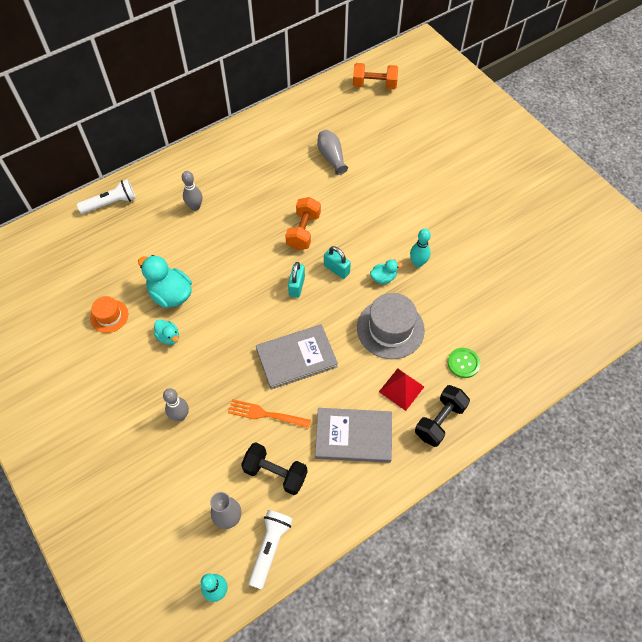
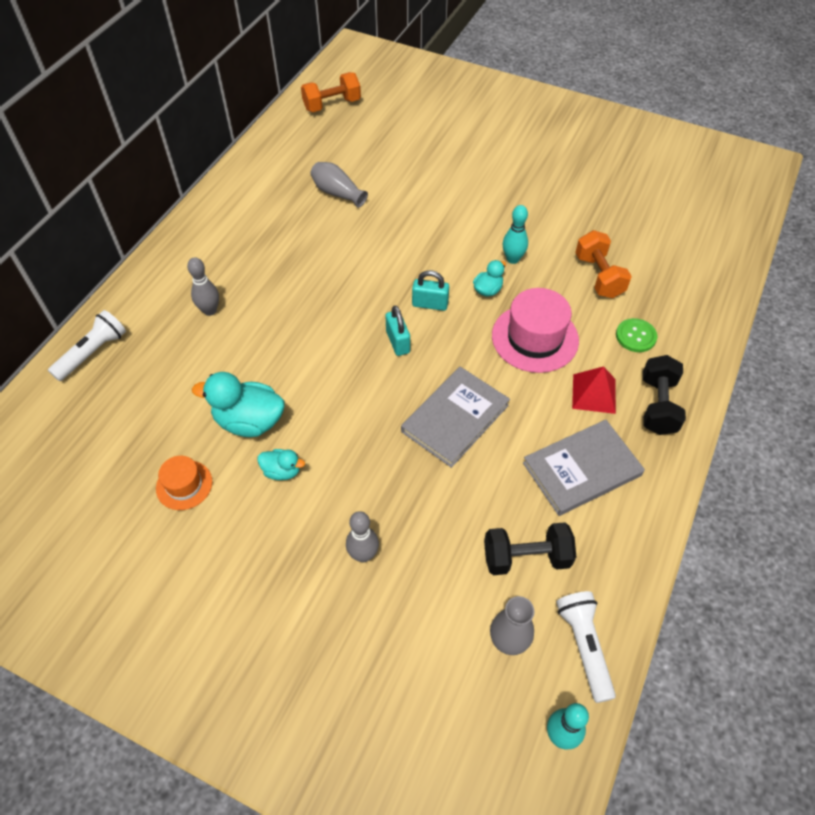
camera: 30 degrees left, 5 degrees down
orange fork [228,399,311,429] -> none
orange dumbbell [285,197,321,250] -> orange dumbbell moved to [575,230,632,298]
grey hat [357,293,425,359] -> pink hat [492,288,579,373]

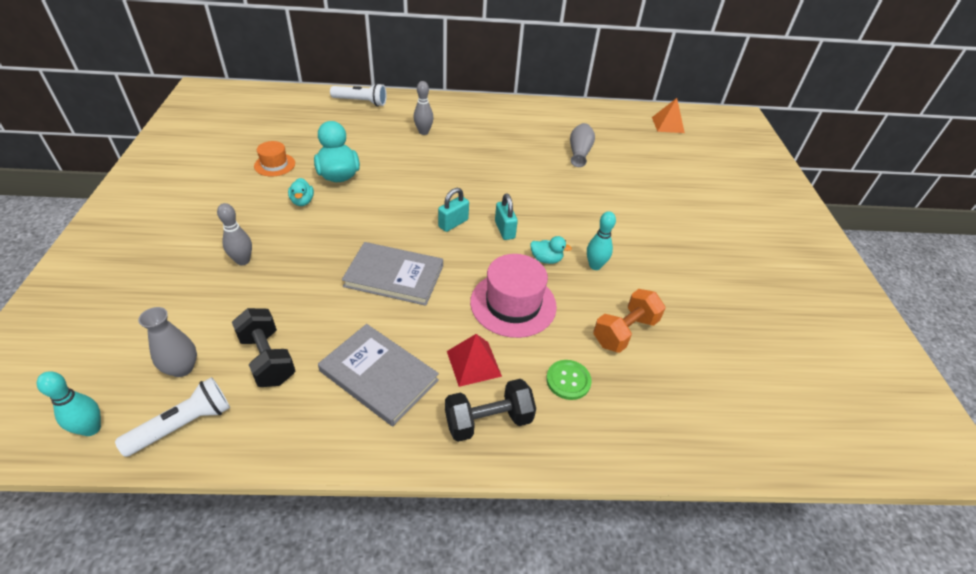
camera: 60 degrees right, 10 degrees down
orange dumbbell [301,72,361,112] -> orange pyramid [652,98,685,133]

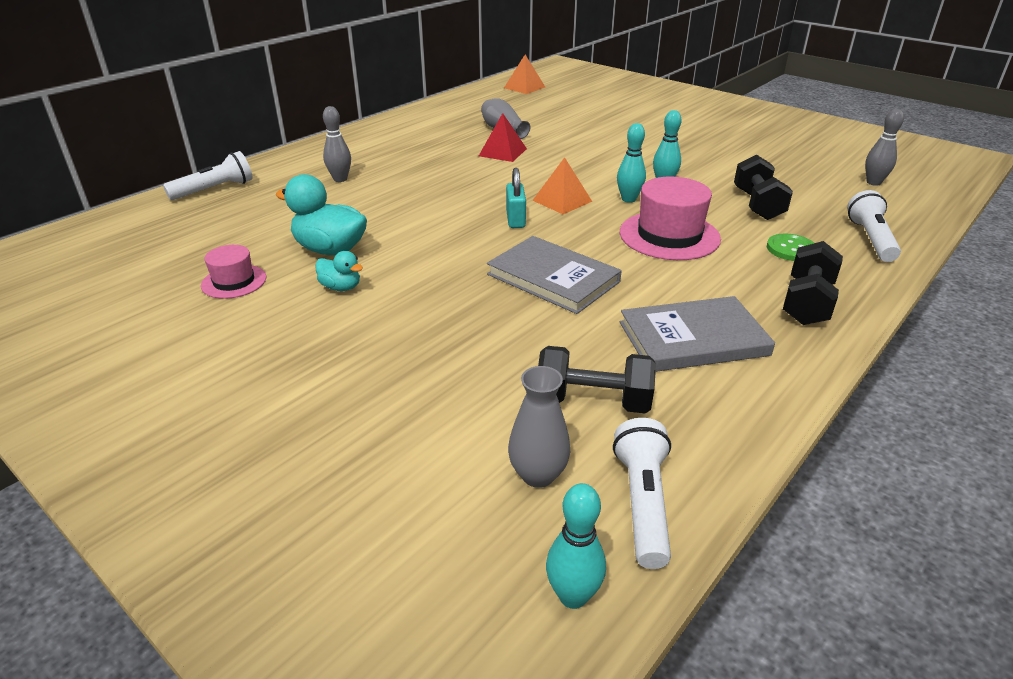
camera: 45 degrees left, 10 degrees down
grey bowling pin [217,203,252,265] -> grey bowling pin moved to [865,109,904,186]
orange hat [254,141,295,176] -> pink hat [201,245,266,299]
grey book [342,242,443,306] -> grey book turned 75 degrees clockwise [487,236,622,314]
red pyramid [447,334,502,387] -> red pyramid moved to [479,113,527,162]
turquoise padlock [495,194,518,240] -> orange pyramid [532,157,592,214]
turquoise duck [530,236,572,264] -> turquoise bowling pin [617,123,646,203]
orange dumbbell [593,289,666,353] -> black dumbbell [734,155,793,220]
none -> white flashlight [847,190,901,262]

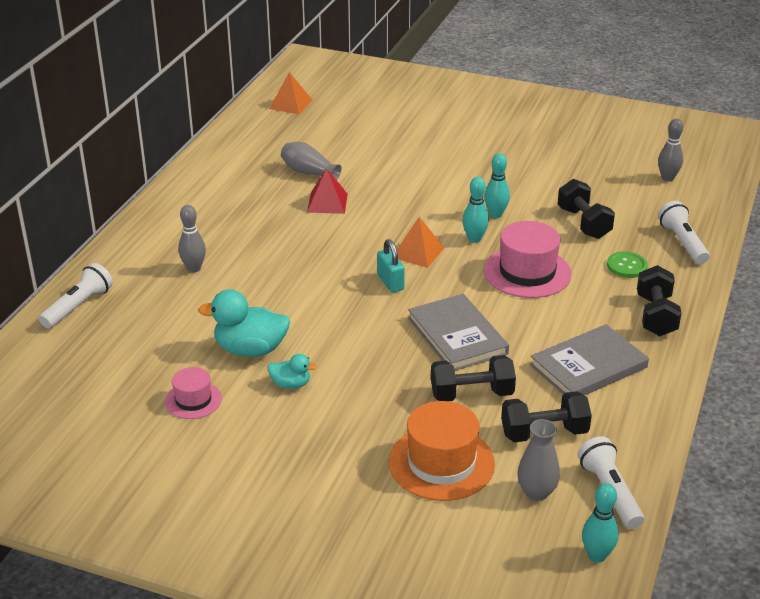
camera: 20 degrees left, 0 degrees up
grey book [487,236,622,314] -> grey book turned 45 degrees clockwise [408,294,509,371]
none -> orange hat [389,401,495,501]
none -> black dumbbell [431,355,516,401]

